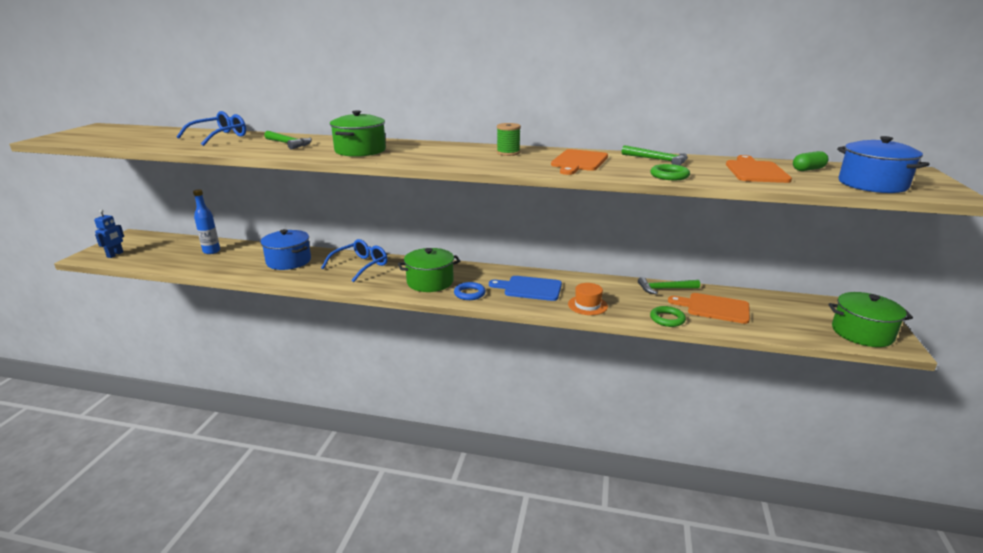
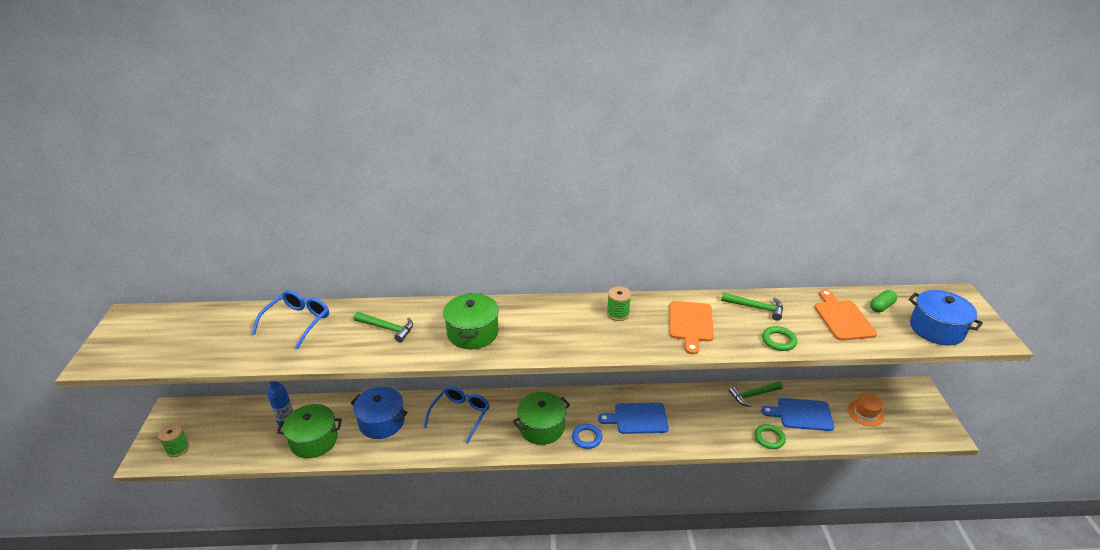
camera: 15 degrees left, 10 degrees up
blue robot [94,209,124,258] -> green spool [158,424,190,457]
orange hat [568,283,608,315] -> orange hat moved to [847,393,885,426]
orange cutting board [668,293,750,324] -> blue cutting board [761,398,834,431]
green pot [828,292,913,347] -> green pot moved to [277,404,342,458]

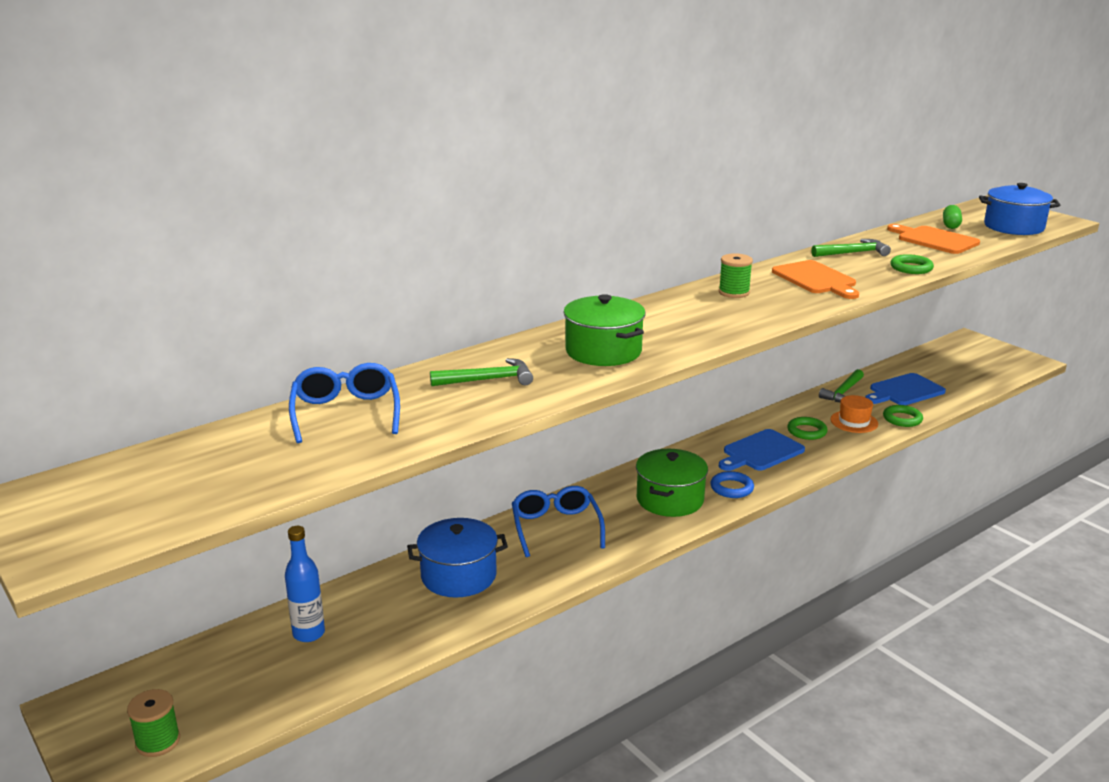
camera: 35 degrees left, 10 degrees down
green pot [277,404,342,458] -> none
orange hat [847,393,885,426] -> orange hat moved to [830,395,878,433]
none -> green ring [787,417,828,440]

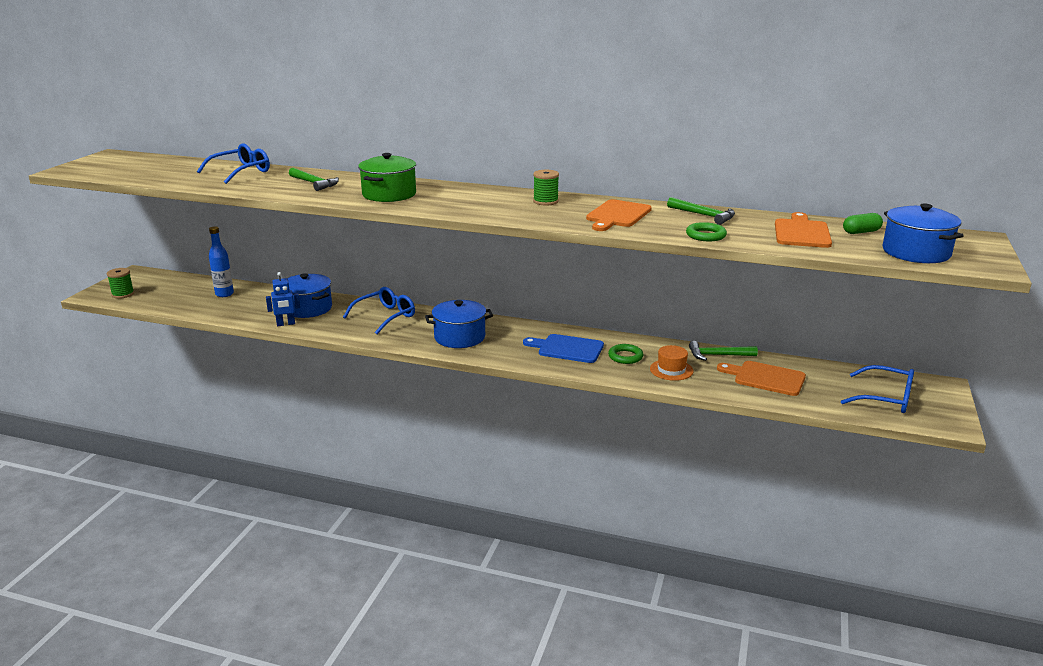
camera: 55 degrees right, 0 degrees up
green pot [636,449,708,517] -> blue pot [425,300,493,348]
blue ring [710,471,754,498] -> none
blue cutting board [865,373,946,405] -> orange cutting board [717,361,806,396]
green ring [883,405,923,427] -> none
none -> blue robot [266,272,300,326]
none -> blue glasses [841,365,914,413]

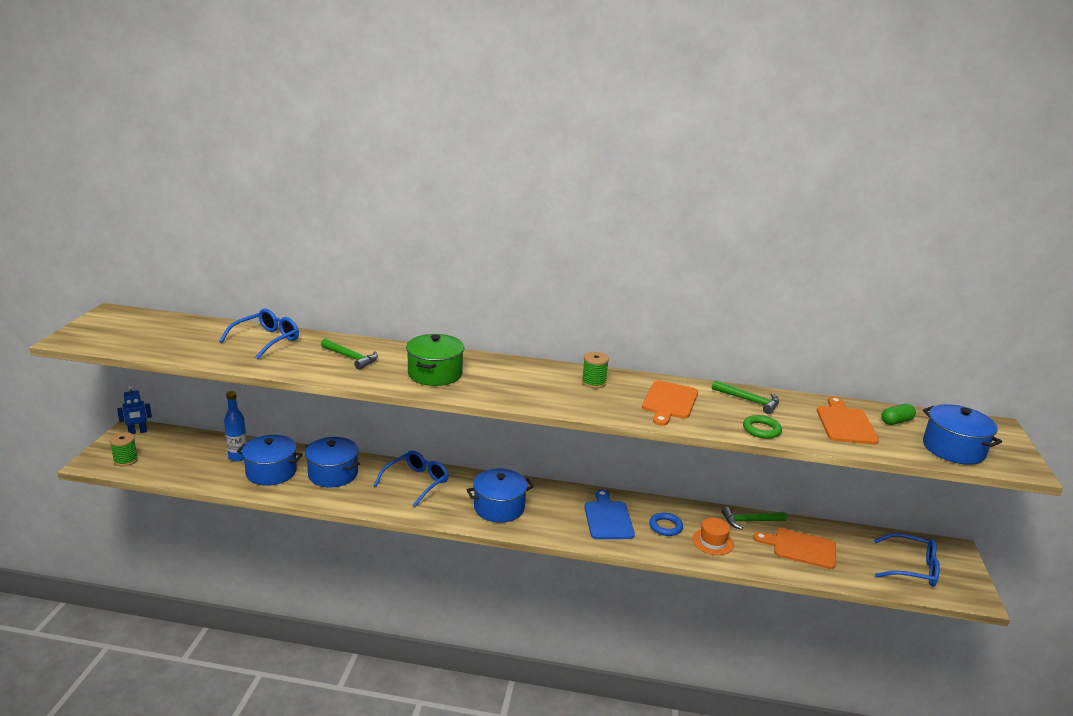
camera: 10 degrees left, 0 degrees up
blue robot [266,272,300,326] -> blue robot moved to [117,386,152,434]
blue cutting board [523,334,604,363] -> blue cutting board turned 75 degrees clockwise [584,490,635,539]
green ring [608,344,643,364] -> blue ring [649,512,683,536]
none -> blue pot [237,435,303,485]

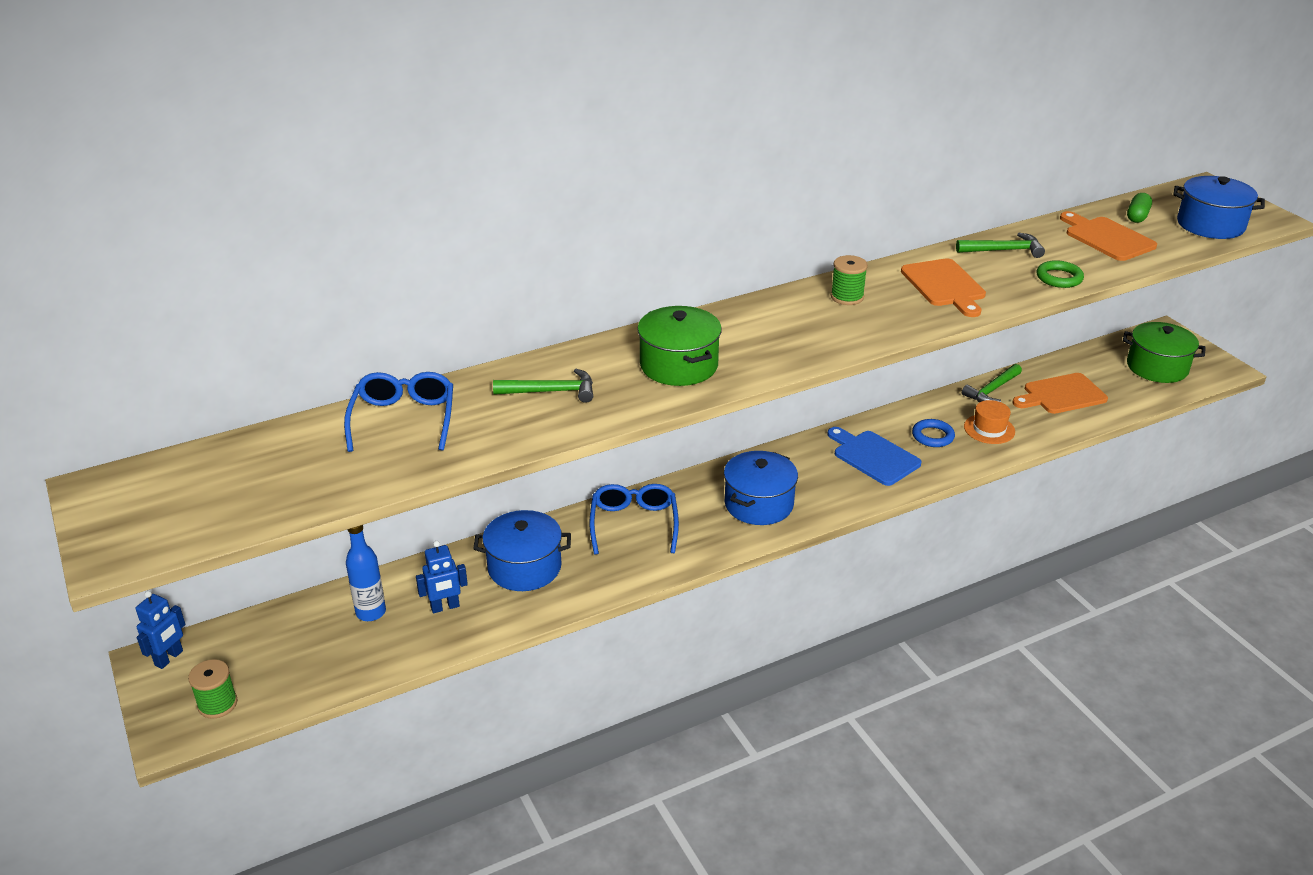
camera: 35 degrees left, 10 degrees up
blue pot [237,435,303,485] -> blue robot [416,541,468,613]
blue glasses [874,533,940,586] -> green pot [1123,322,1206,383]

